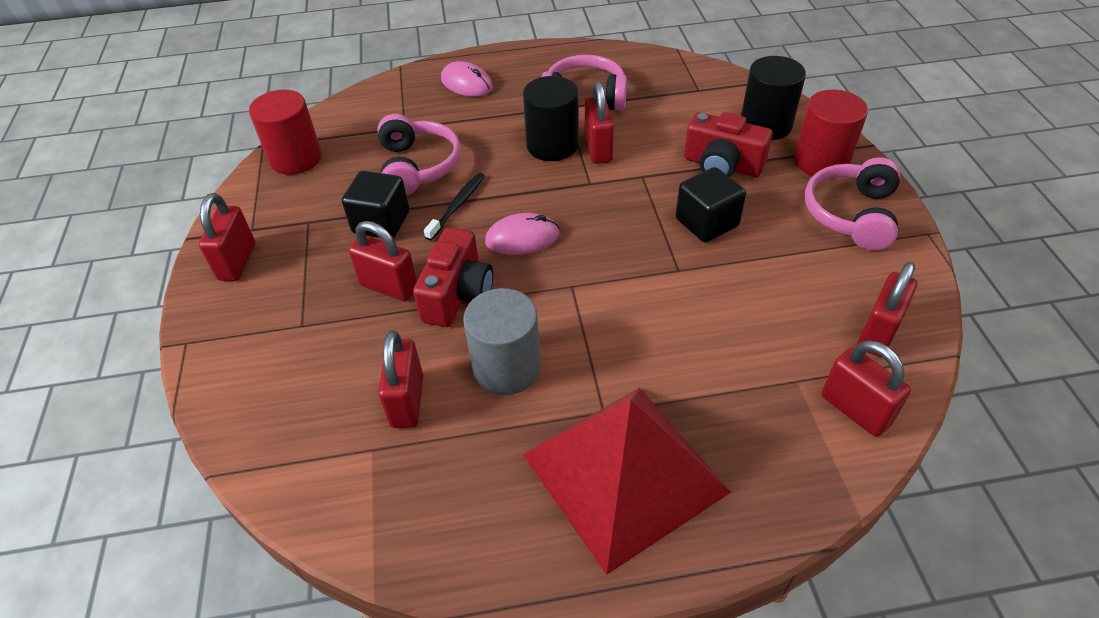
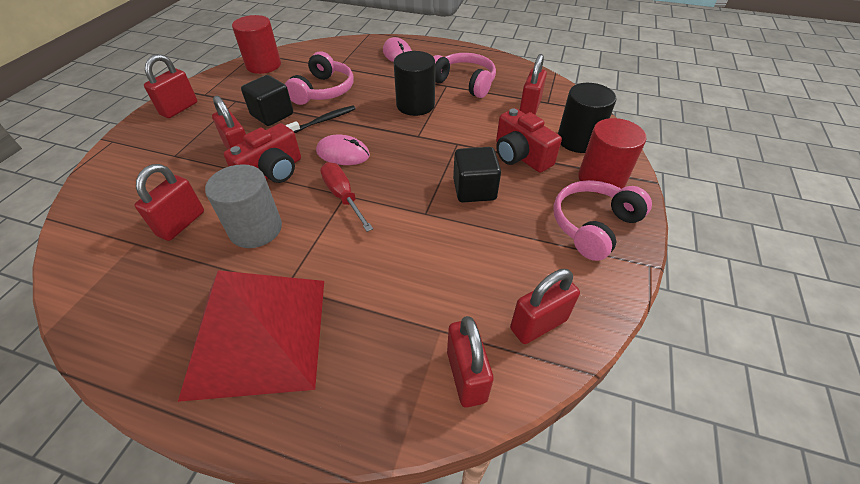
camera: 25 degrees right, 0 degrees up
red padlock [584,81,614,164] -> red padlock moved to [520,54,547,115]
none -> red screwdriver [320,162,373,232]

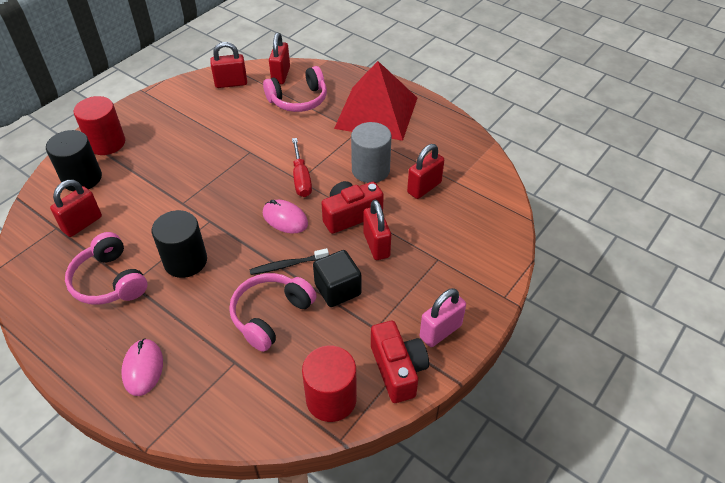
camera: 160 degrees left, 0 degrees up
red padlock [144,54,197,118] -> pink padlock [420,288,466,347]
black cube [453,147,501,202] -> none
red camera [496,108,562,173] -> red camera moved to [371,321,429,403]
pink headphones [553,180,652,261] -> pink headphones moved to [263,66,327,112]

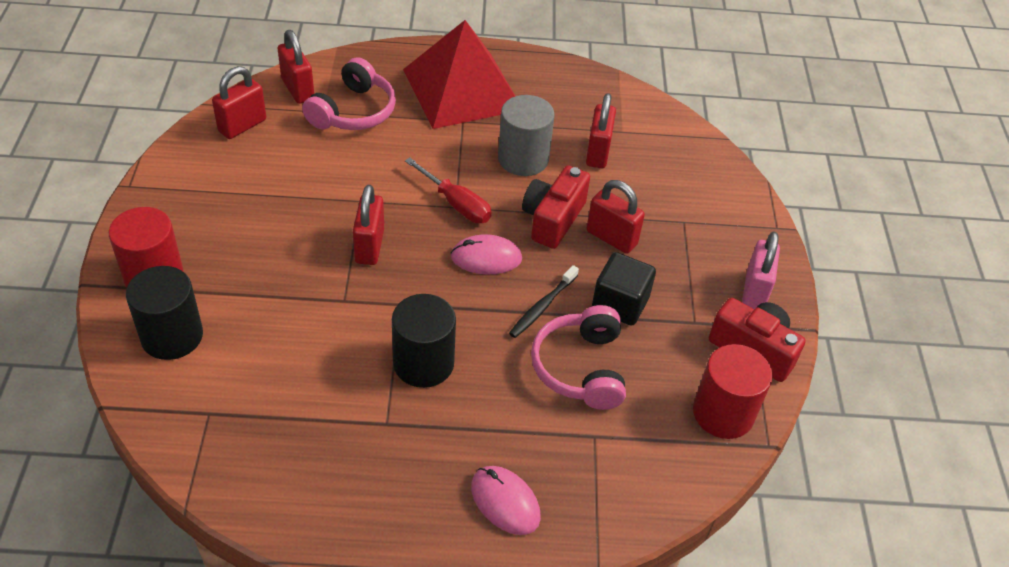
camera: 40 degrees left, 0 degrees up
red padlock [50,180,102,237] -> red padlock moved to [353,185,384,265]
pink headphones [65,232,147,305] -> none

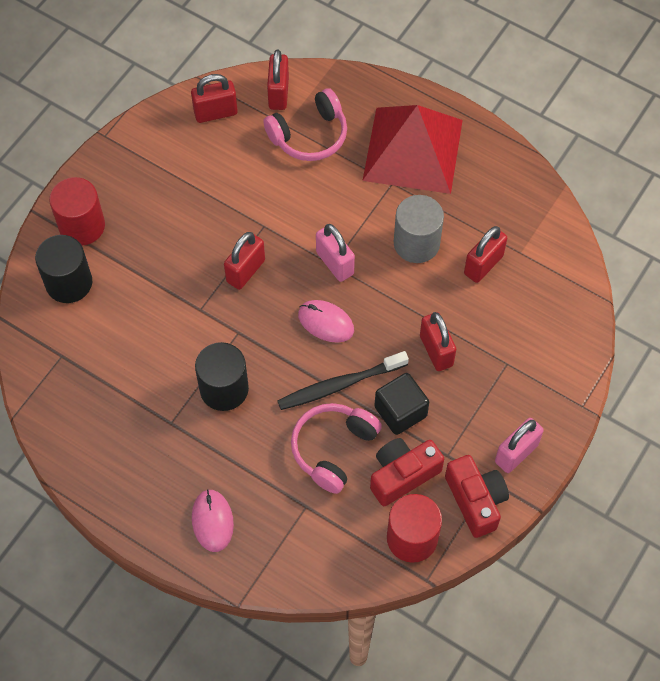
camera: 35 degrees right, 15 degrees up
red screwdriver [405,158,492,223] -> pink padlock [316,224,355,282]
black toothbrush [509,265,579,338] -> black toothbrush [277,351,409,410], size x1.53
red camera [522,166,590,249] -> red camera moved to [370,438,444,506]

